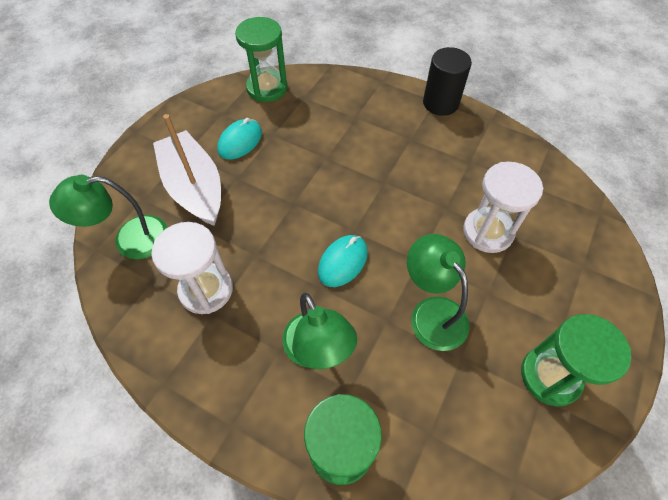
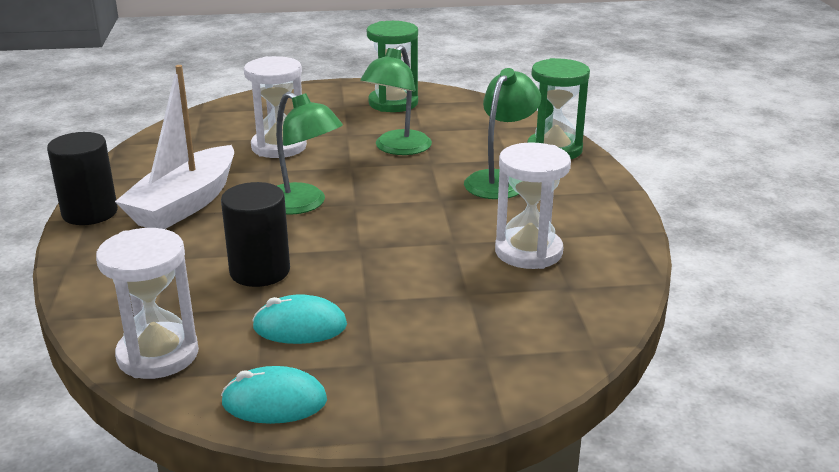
camera: 125 degrees left, 30 degrees down
green lamp [49,175,168,259] -> green lamp moved to [276,92,343,215]
white boat [153,114,221,226] -> white boat moved to [115,65,234,229]
green hourglass [235,17,287,102] -> white hourglass [96,228,199,379]
turquoise mouse [318,235,368,287] -> turquoise mouse moved to [221,366,327,424]
none -> black cylinder [221,182,290,287]

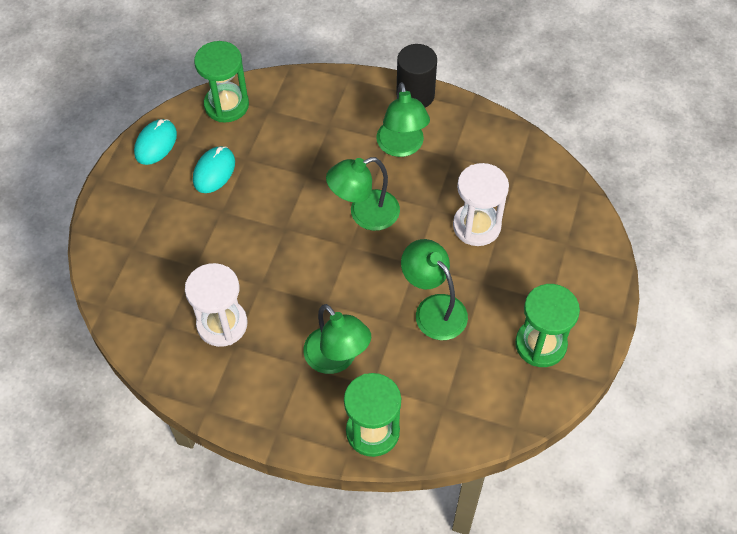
camera: 115 degrees right, 30 degrees up
white hourglass [96,228,199,379] -> green hourglass [194,41,249,122]
white boat [115,65,234,229] -> green lamp [376,82,430,157]
black cylinder [221,182,290,287] -> none

